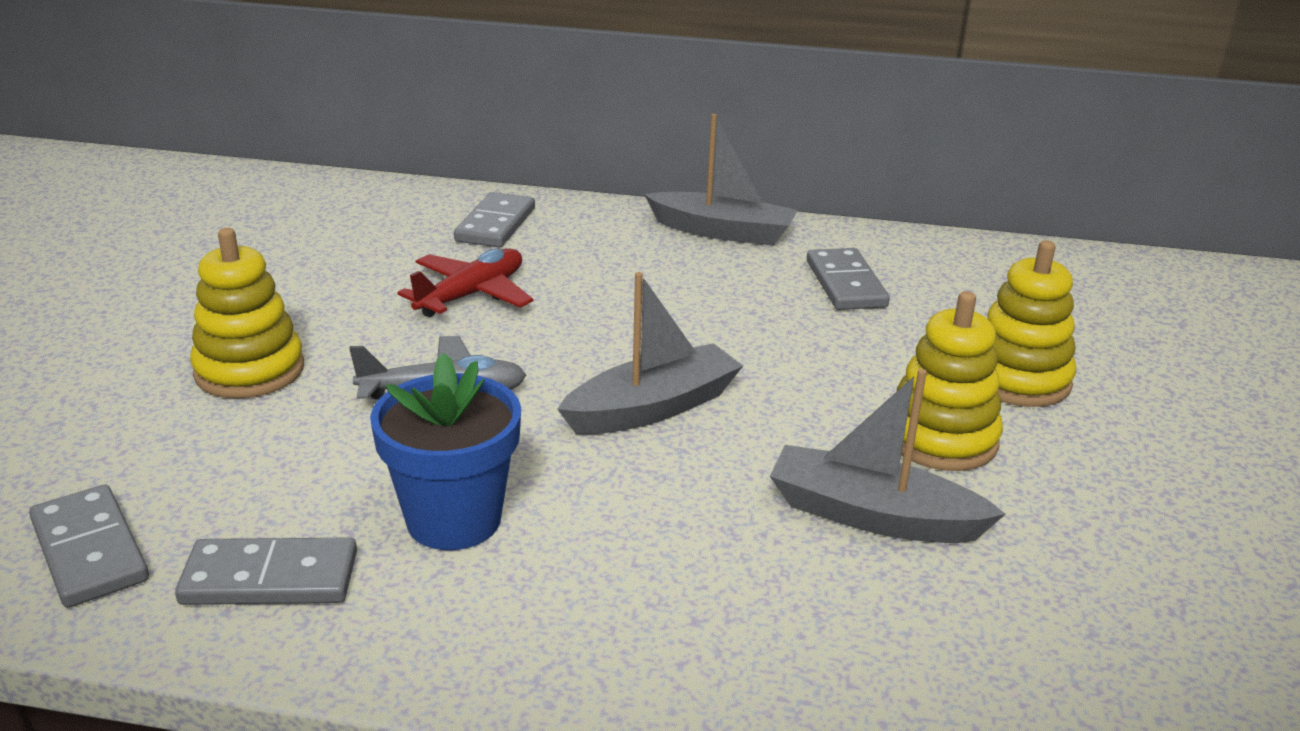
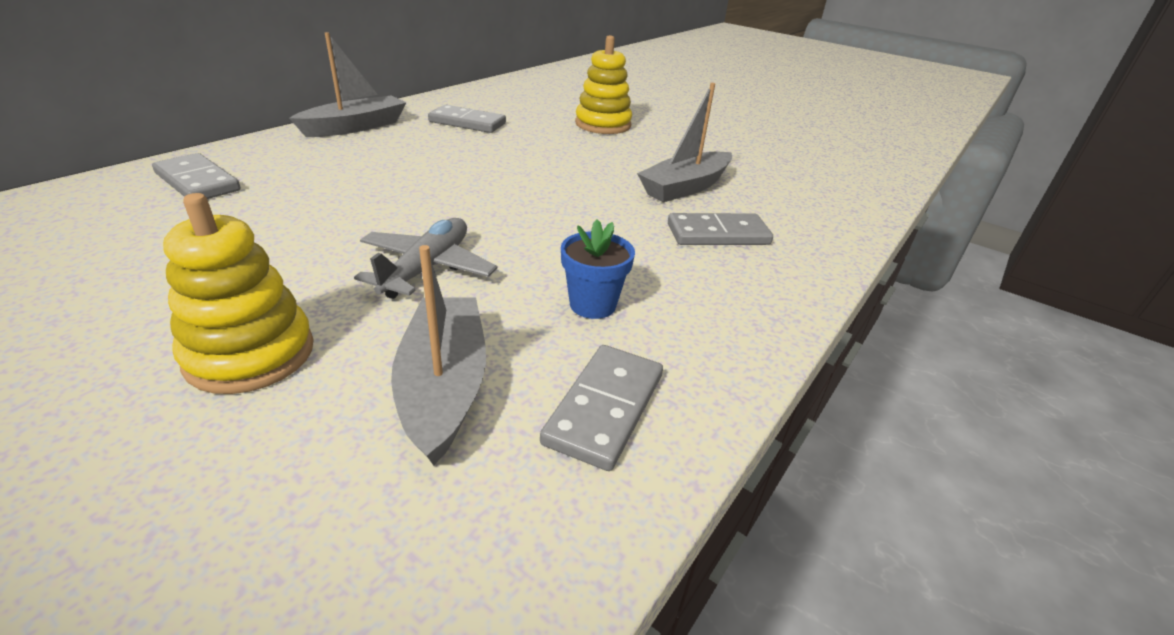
camera: 65 degrees left, 5 degrees up
grey domino [29,485,149,608] -> grey domino moved to [668,213,773,245]
blue flower pot [370,353,521,550] -> blue flower pot [561,219,635,319], size x0.63
red plane [398,249,533,317] -> none
grey boat [557,272,743,434] -> grey boat moved to [391,245,486,466]
yellow stacking toy [897,291,1003,471] -> none

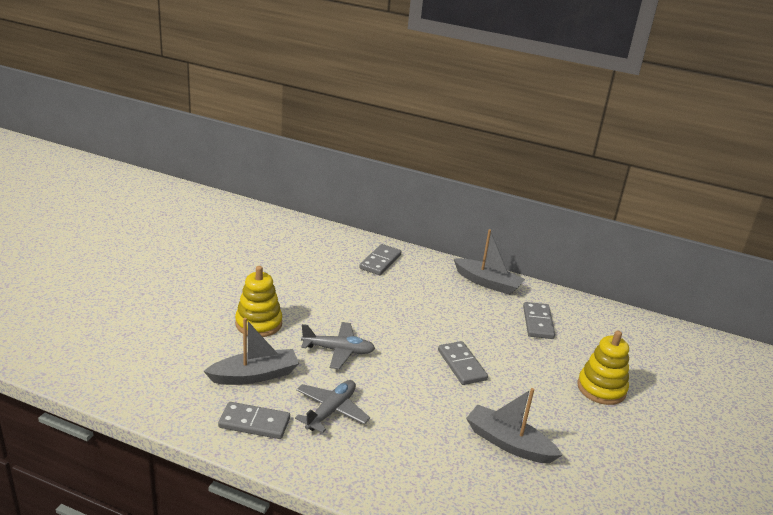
camera: 75 degrees right, 5 degrees down
blue flower pot [561,219,635,319] -> grey plane [295,380,370,433]
grey domino [668,213,773,245] -> grey domino moved to [438,341,488,385]

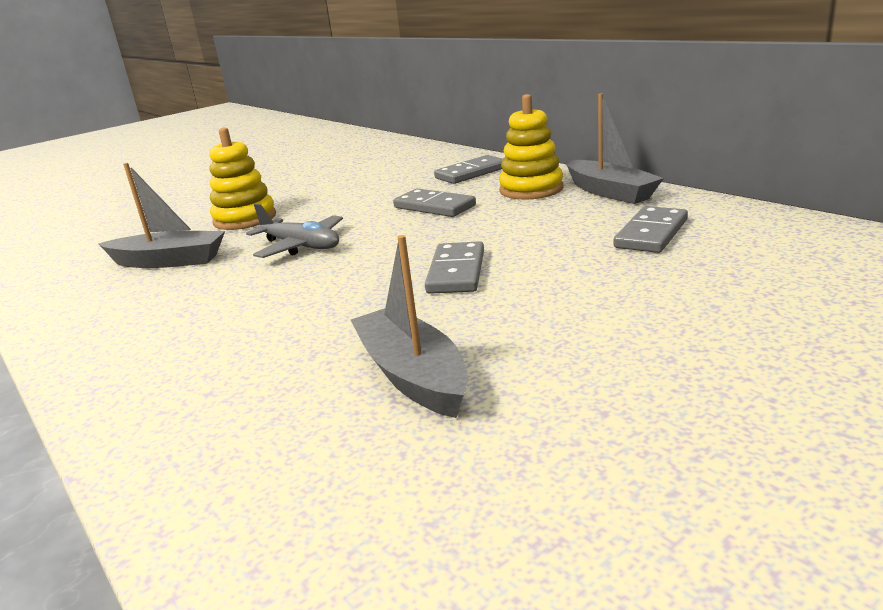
camera: 35 degrees right, 5 degrees down
grey domino [218,402,290,439] -> grey domino moved to [393,188,476,217]
grey plane [295,380,370,433] -> none
yellow stacking toy [577,330,629,405] -> yellow stacking toy moved to [499,94,563,200]

